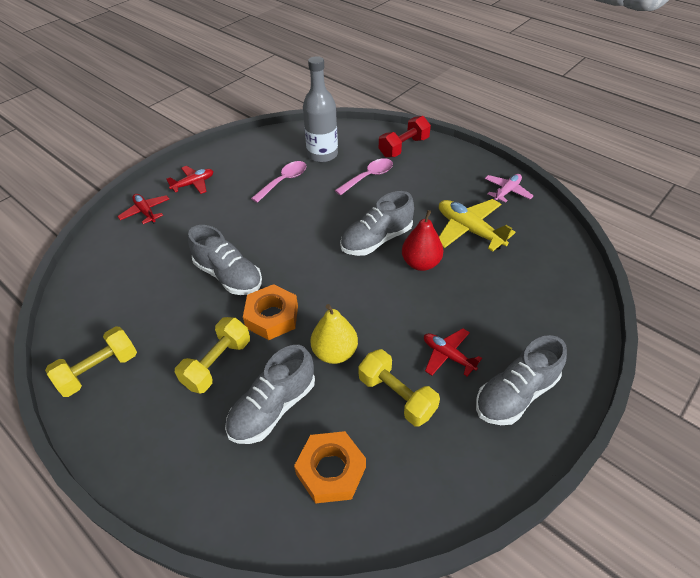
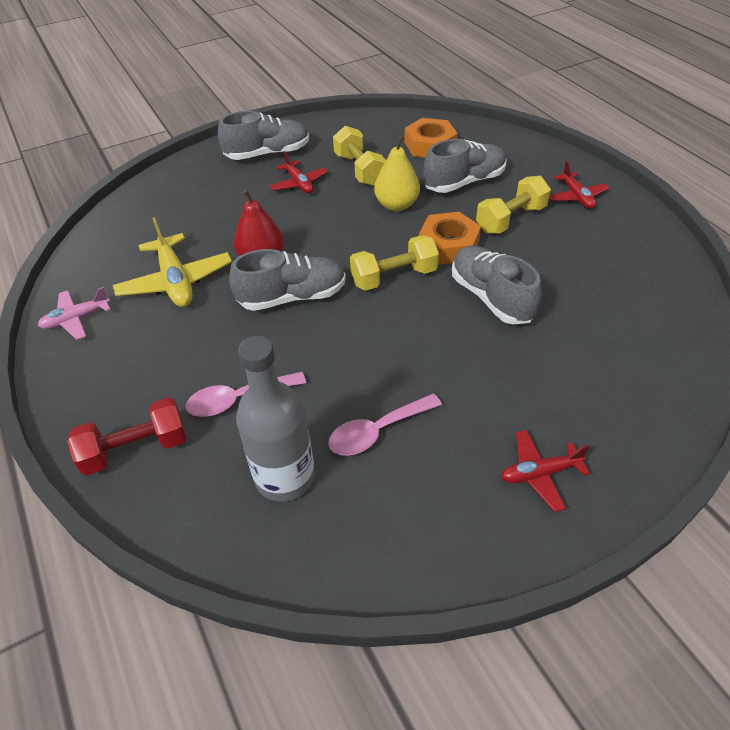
camera: 160 degrees left, 0 degrees up
yellow dumbbell [45,326,137,397] -> yellow dumbbell moved to [350,235,439,291]
red plane [117,194,169,224] -> red plane moved to [549,161,610,209]

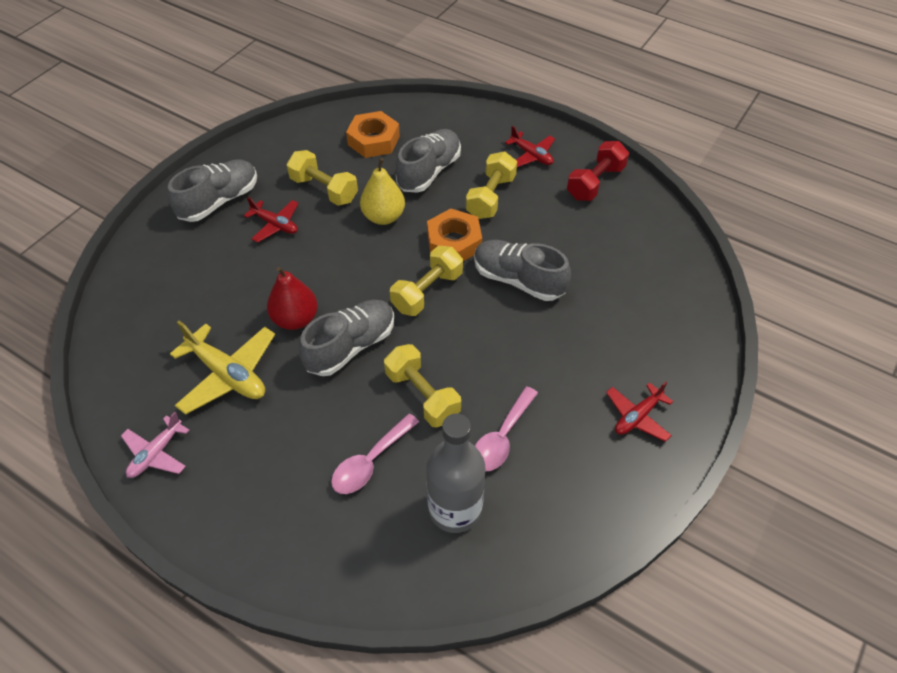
camera: 30 degrees left, 5 degrees up
red dumbbell [67,397,187,475] -> red dumbbell moved to [567,141,629,201]
none -> yellow dumbbell [384,344,461,427]

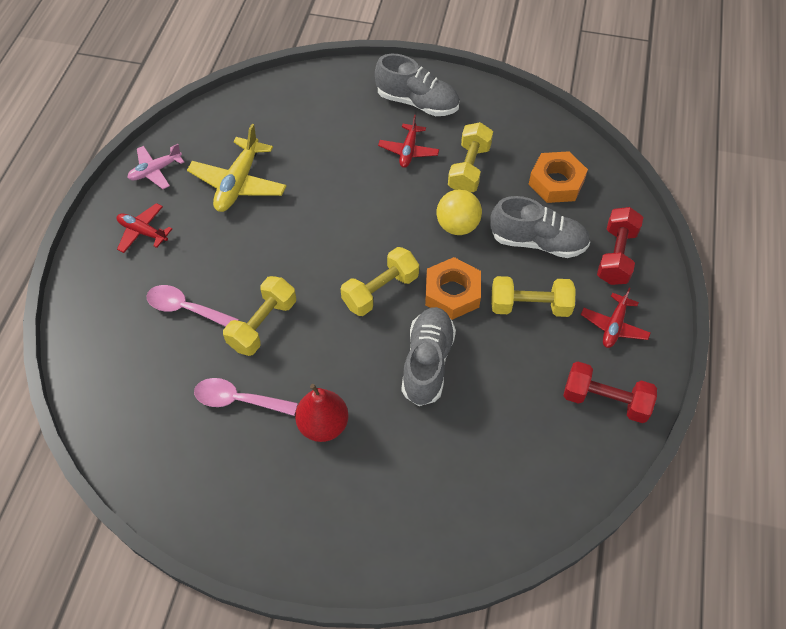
camera: 70 degrees right, 5 degrees up
pink plane [121,412,189,478] -> pink plane turned 45 degrees counterclockwise [128,144,184,189]
red pear [267,267,318,330] -> red pear moved to [295,384,348,442]
grey shoe [299,300,394,376] -> none
yellow pear [360,158,405,225] -> yellow ball [437,189,482,235]
yellow dumbbell [390,246,463,316] -> yellow dumbbell turned 60 degrees counterclockwise [341,247,419,316]
grey bottle [426,413,485,533] -> none
red plane [606,381,673,442] -> red plane moved to [117,203,172,253]
none -> red dumbbell [597,207,643,285]

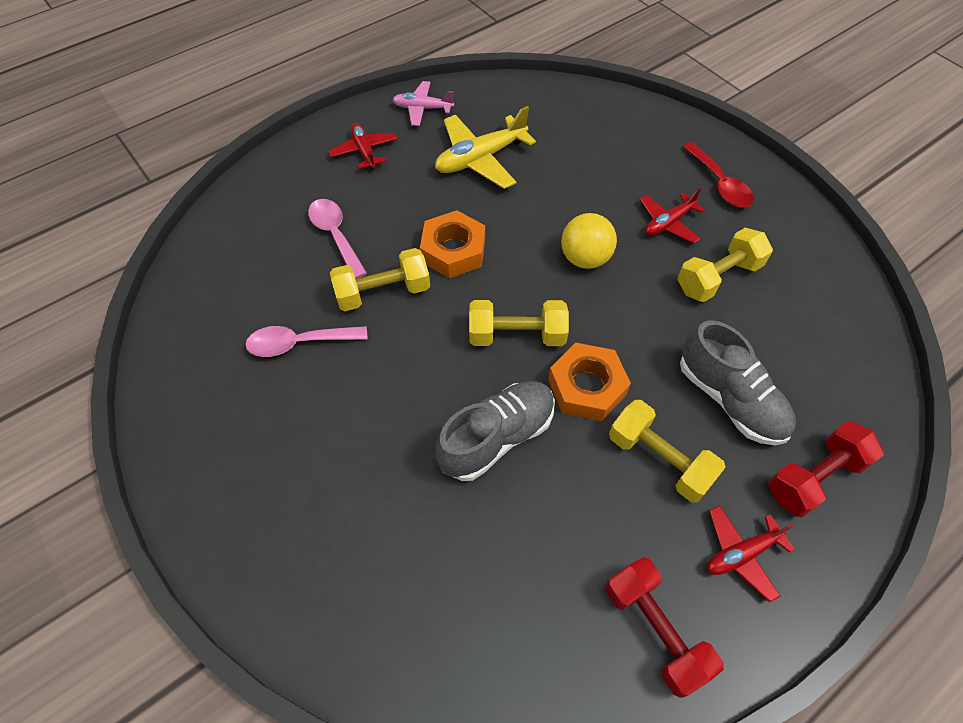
camera: 40 degrees right, 0 degrees up
pink spoon [194,378,298,416] -> pink spoon turned 60 degrees counterclockwise [245,326,368,357]
red pear [295,384,348,442] -> none
grey shoe [375,54,459,116] -> red spoon [683,142,754,208]
yellow ball [437,189,482,235] -> yellow ball moved to [561,213,617,269]
orange nut [529,151,588,203] -> orange nut moved to [420,210,485,278]

